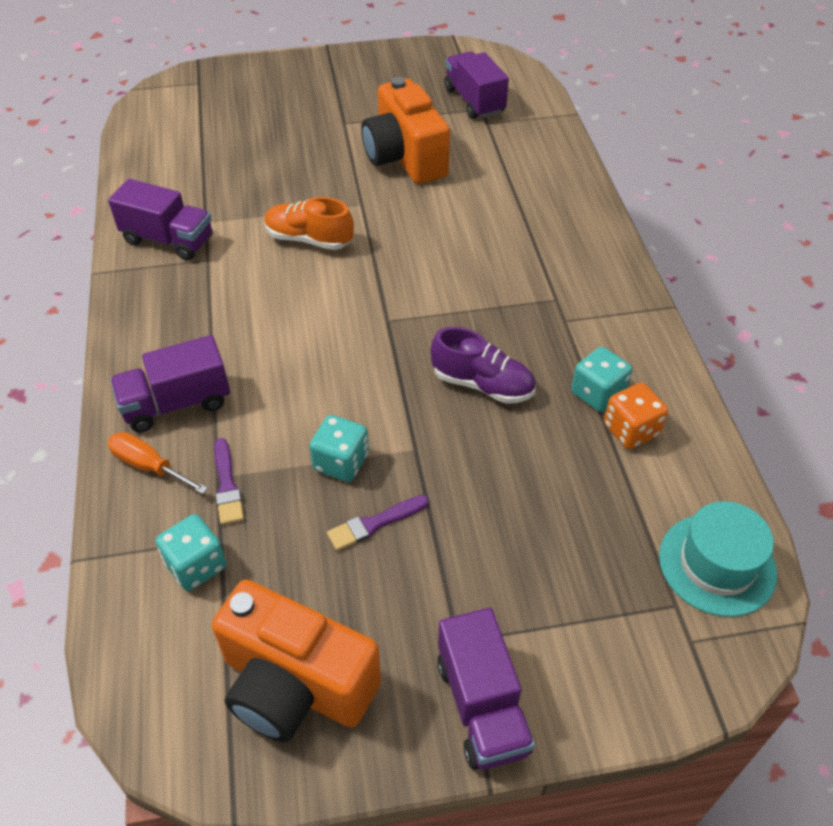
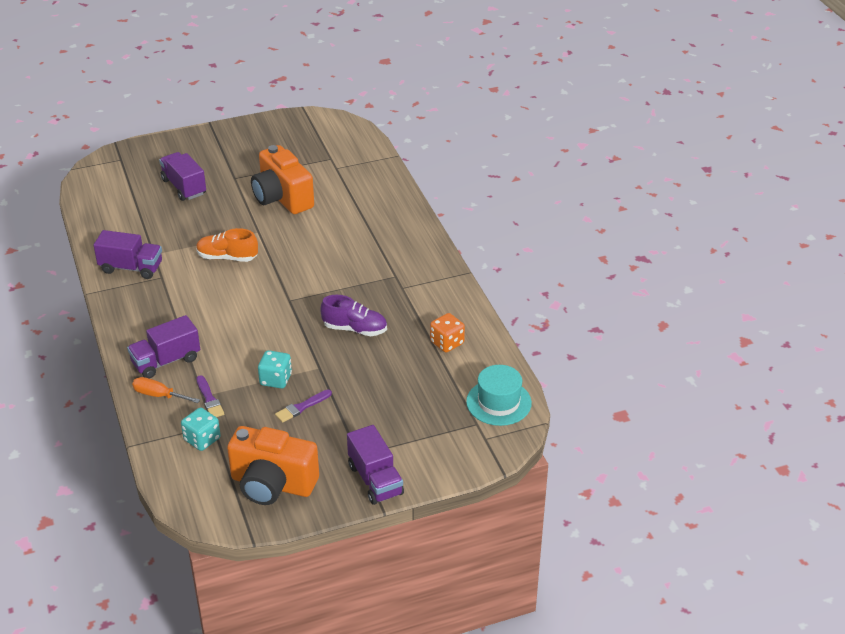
camera: 10 degrees left, 10 degrees down
purple truck [444,51,509,119] -> purple truck moved to [159,152,206,201]
turquoise dice [571,347,632,412] -> none

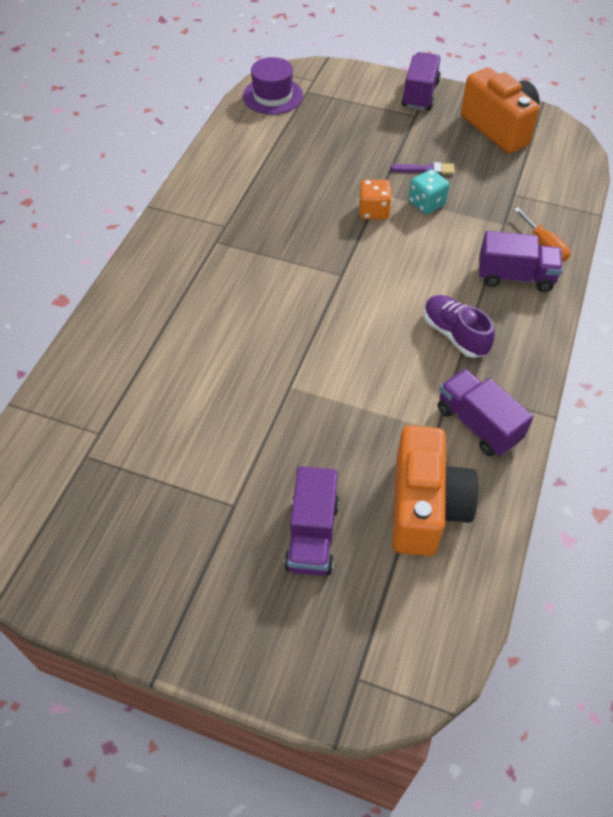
camera: 140 degrees left, 15 degrees up
turquoise dice [181,407,221,451] -> none
orange shoe [196,228,258,262] -> none
purple brush [197,375,224,417] -> none
orange camera [251,145,314,214] -> orange camera moved to [392,425,479,556]
purple shoe [321,295,387,336] -> purple shoe moved to [424,295,495,358]
orange dice [430,313,465,352] -> orange dice moved to [359,180,392,220]
turquoise hat [466,365,532,426] -> purple hat [243,57,303,115]

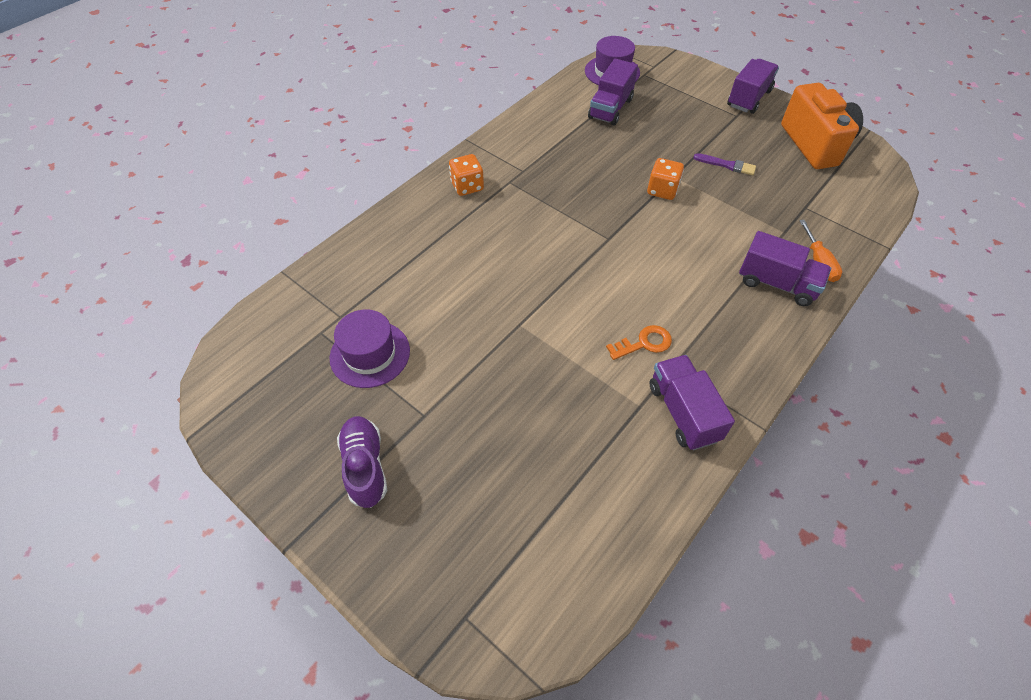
camera: 20 degrees right, 0 degrees up
purple truck [284,466,339,576] -> purple truck moved to [588,59,638,125]
orange camera [392,425,479,556] -> none
turquoise dice [409,169,450,214] -> none
purple shoe [424,295,495,358] -> purple shoe moved to [337,416,387,508]
none -> purple hat [330,309,410,388]
none -> orange dice [449,154,484,196]
none -> orange key [606,325,672,360]

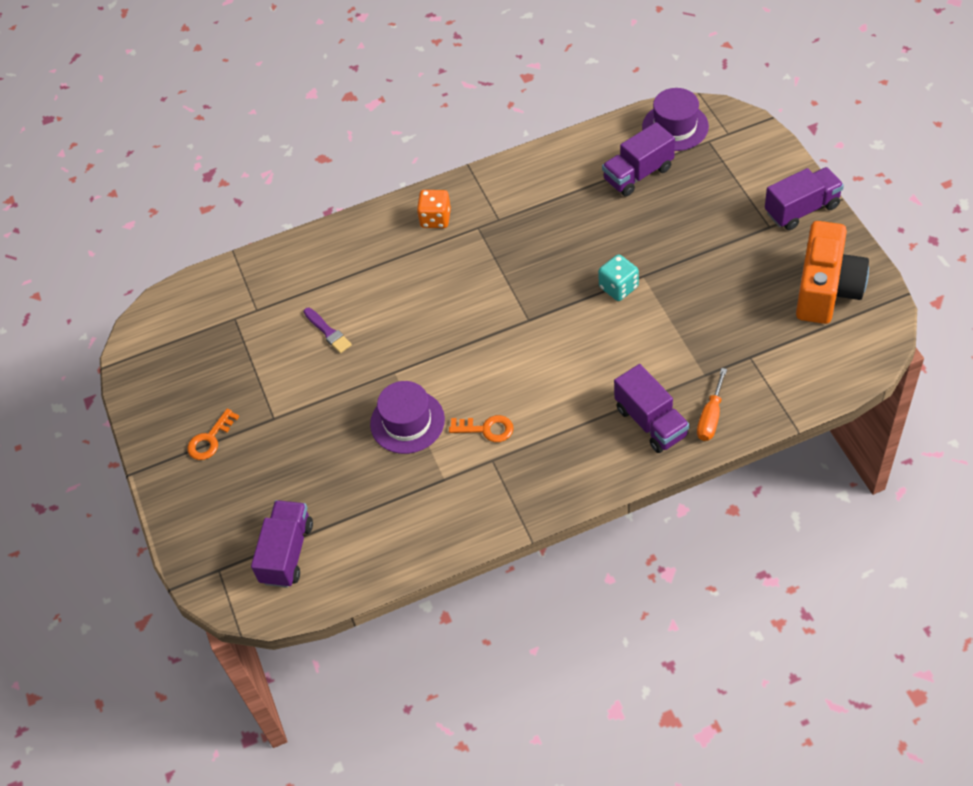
camera: 35 degrees right, 0 degrees up
purple hat [330,309,410,388] -> purple hat moved to [370,381,445,454]
purple shoe [337,416,387,508] -> orange key [187,409,239,460]
orange dice [647,158,684,200] -> turquoise dice [598,254,639,301]
purple truck [650,355,735,450] -> purple truck moved to [251,500,313,588]
purple brush [693,153,756,175] -> purple brush moved to [303,308,352,353]

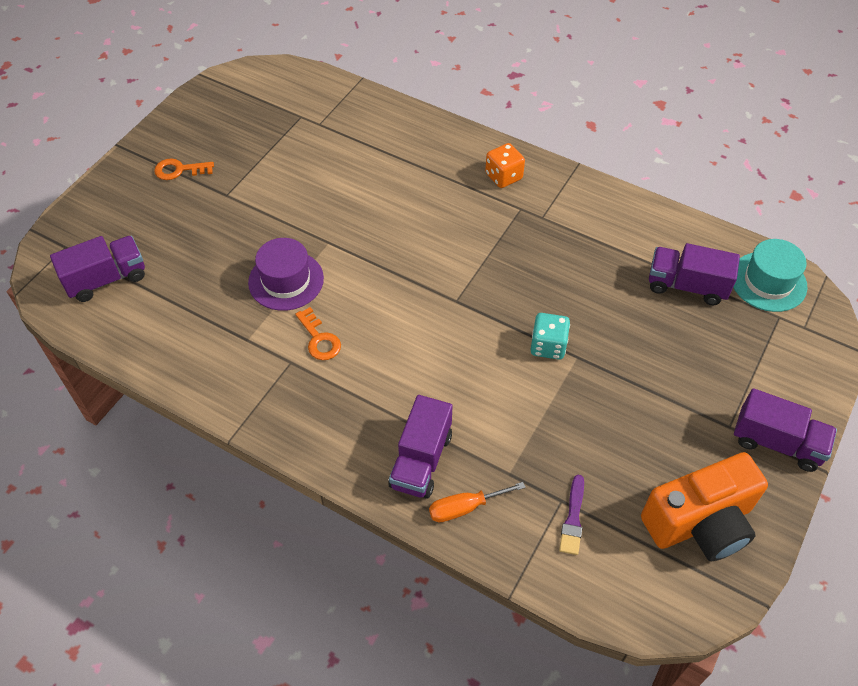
camera: 45 degrees right, 0 degrees up
purple brush [303,308,352,353] -> purple brush moved to [559,475,584,555]
purple hat [642,88,709,151] -> turquoise hat [733,239,807,312]

